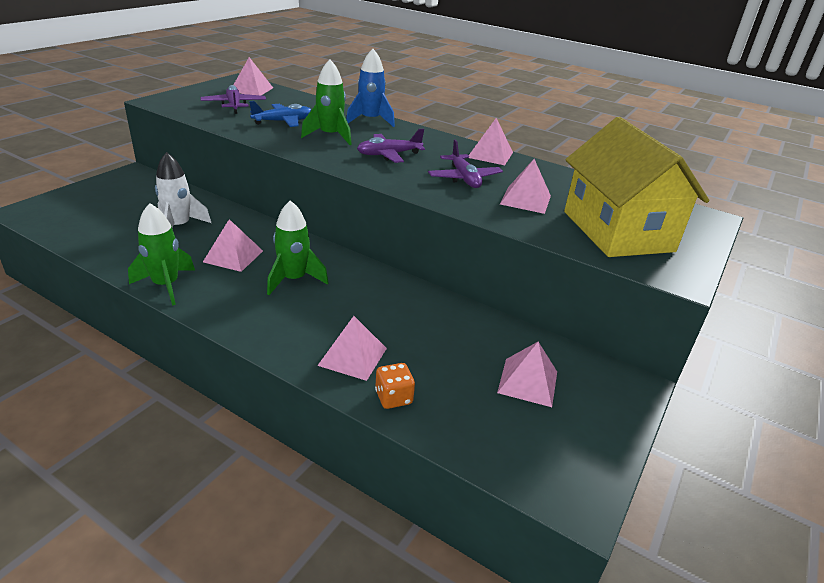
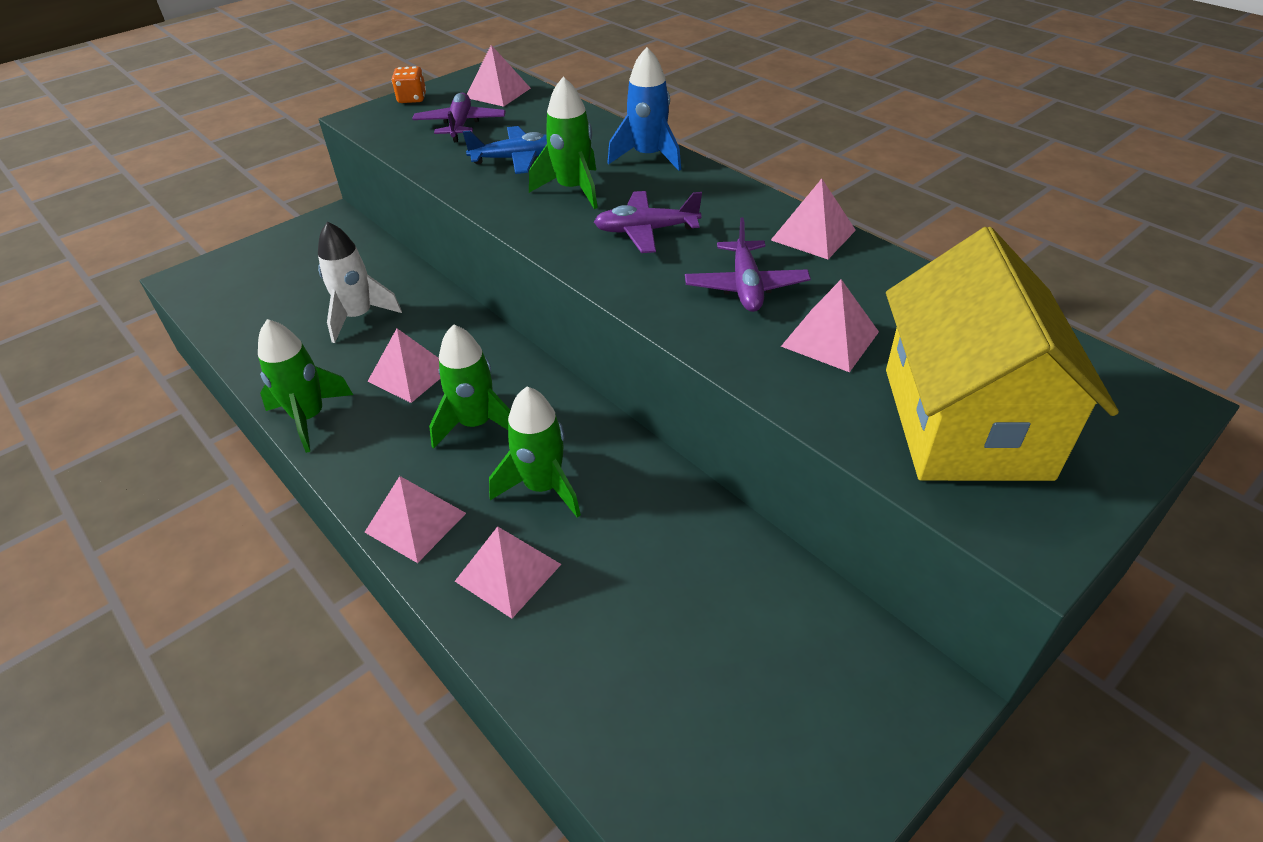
camera: 20 degrees right, 10 degrees up
orange dice [375,363,415,409] -> orange dice moved to [392,66,426,103]
pink pyramid [497,342,557,407] -> pink pyramid moved to [365,476,466,563]
none -> green rocket [489,387,581,518]

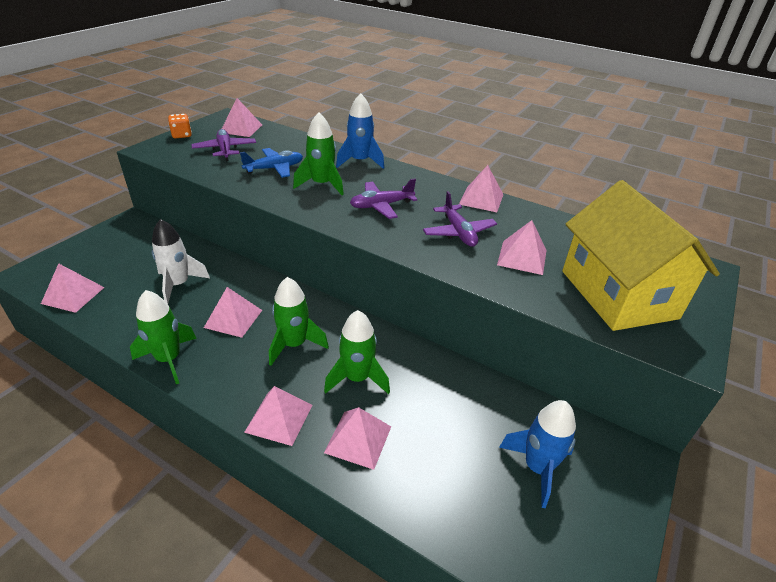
camera: 20 degrees left, 5 degrees down
none -> pink pyramid [41,263,105,313]
none -> blue rocket [499,400,576,508]

